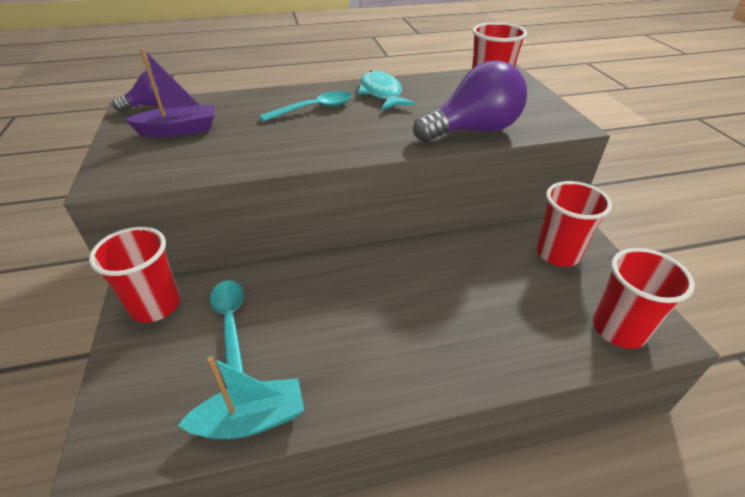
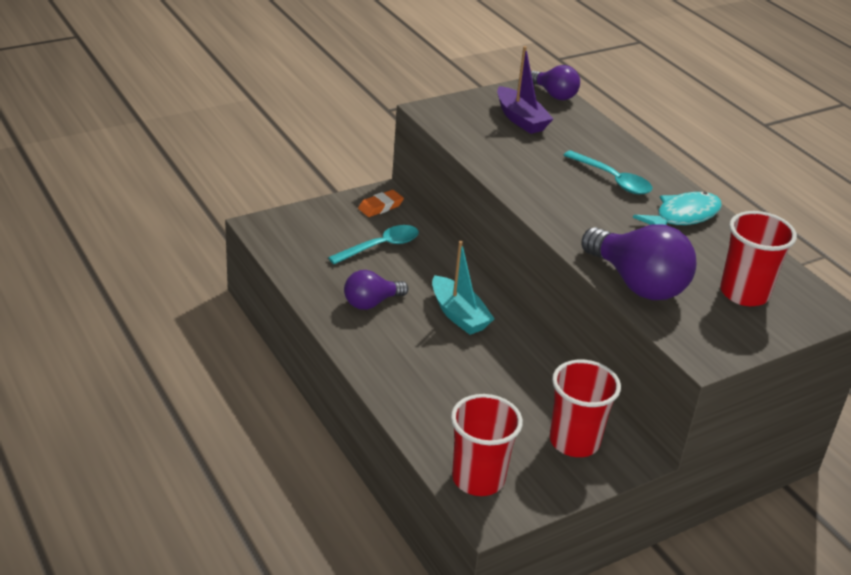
camera: 70 degrees right, 5 degrees down
red cup [89,227,180,323] -> orange eraser [358,190,404,217]
turquoise boat [178,356,304,439] -> turquoise boat moved to [432,241,494,335]
none -> purple light bulb [344,270,409,310]

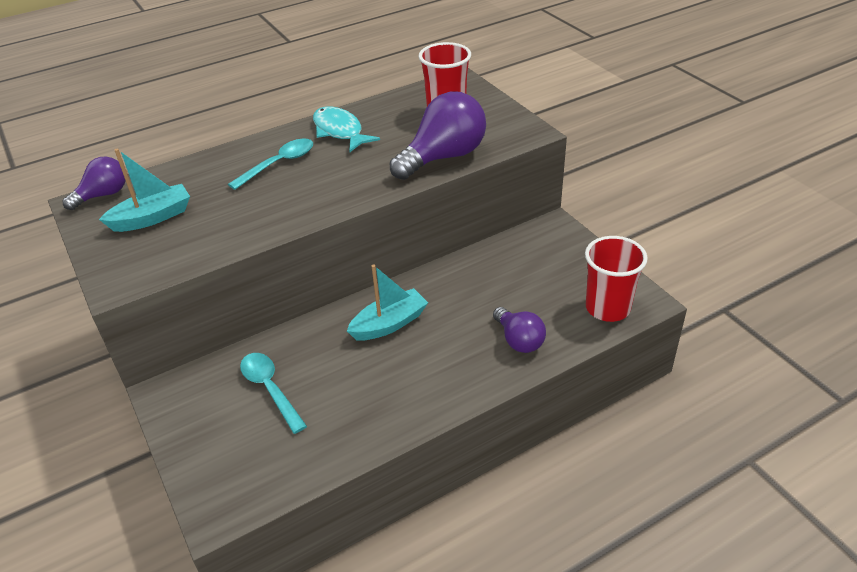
camera: 85 degrees left, 5 degrees up
purple light bulb [344,270,409,310] -> purple light bulb moved to [493,307,546,353]
orange eraser [358,190,404,217] -> none
purple boat [497,46,553,134] -> turquoise boat [99,149,190,232]
red cup [550,360,621,457] -> none

